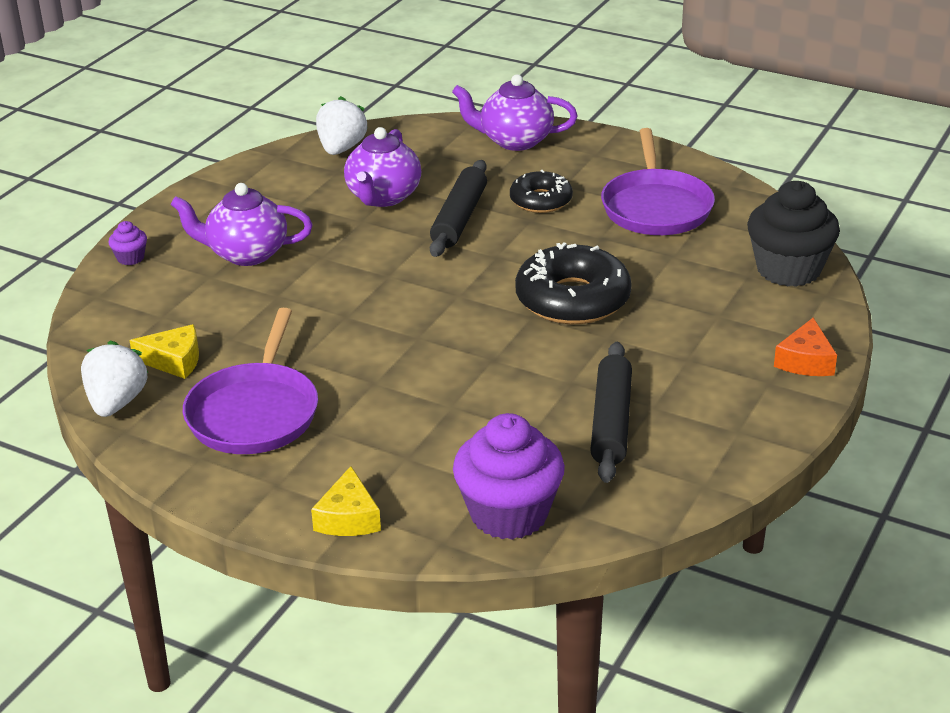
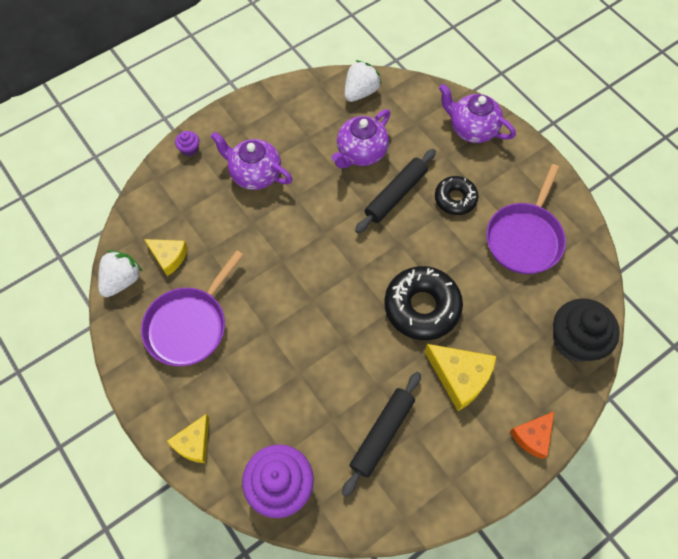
camera: 25 degrees right, 30 degrees up
none -> yellow cheese [425,344,496,411]

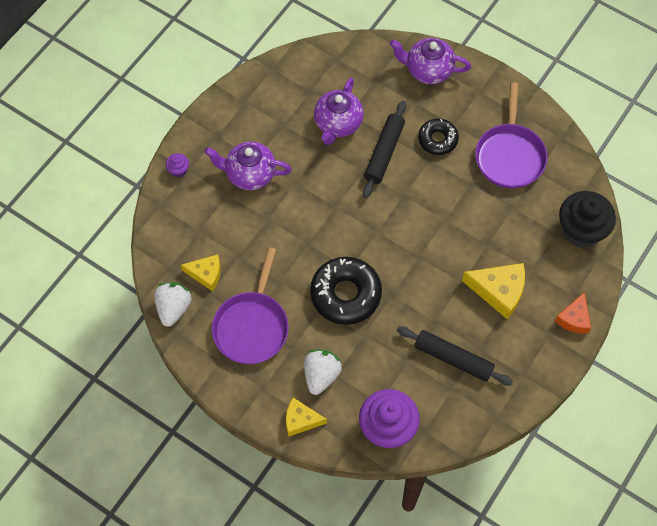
camera: 20 degrees left, 0 degrees up
yellow cheese [167,414,209,463] -> yellow cheese turned 90 degrees clockwise [286,398,327,437]
black rolling pin [342,372,421,497] -> black rolling pin turned 75 degrees counterclockwise [397,326,513,386]
white strawberry [344,60,382,102] -> white strawberry moved to [304,350,342,395]
black donut [384,266,463,340] -> black donut moved to [310,257,382,325]

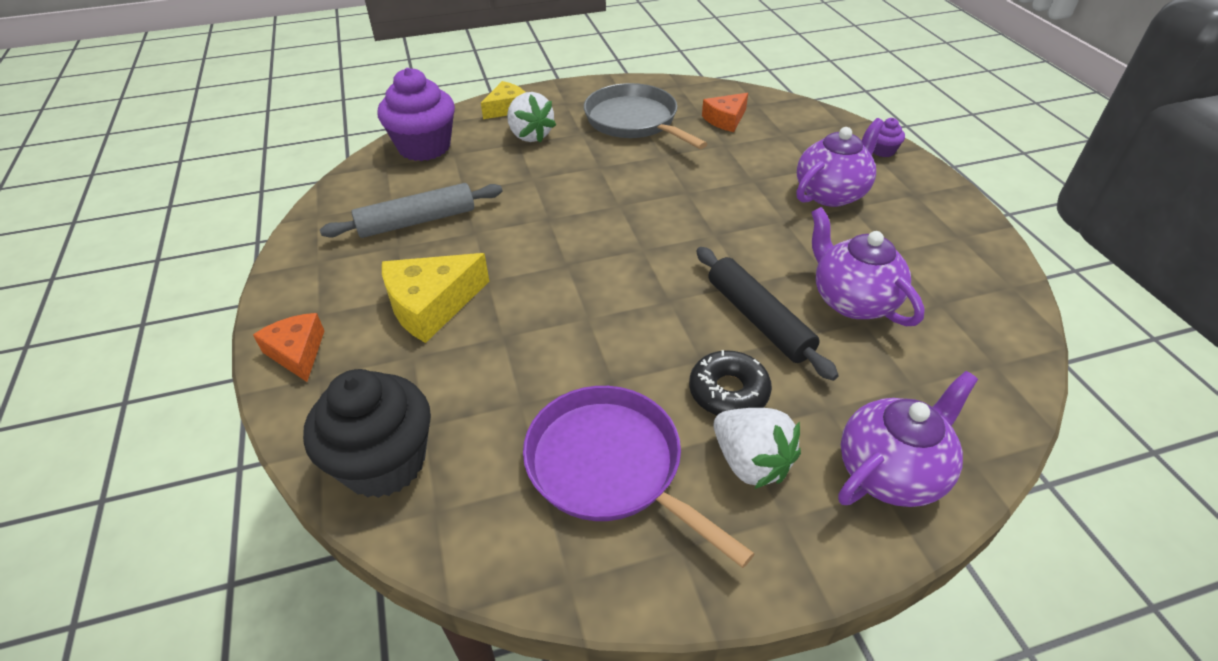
camera: 130 degrees right, 20 degrees down
white strawberry [154,282,192,327] -> white strawberry moved to [714,408,801,489]
yellow cheese [181,254,221,291] -> orange cheese [702,93,748,132]
purple pan [212,247,289,364] -> grey pan [584,83,707,149]
black donut [310,257,382,325] -> none
black rolling pin [397,326,513,386] -> grey rolling pin [320,183,502,238]

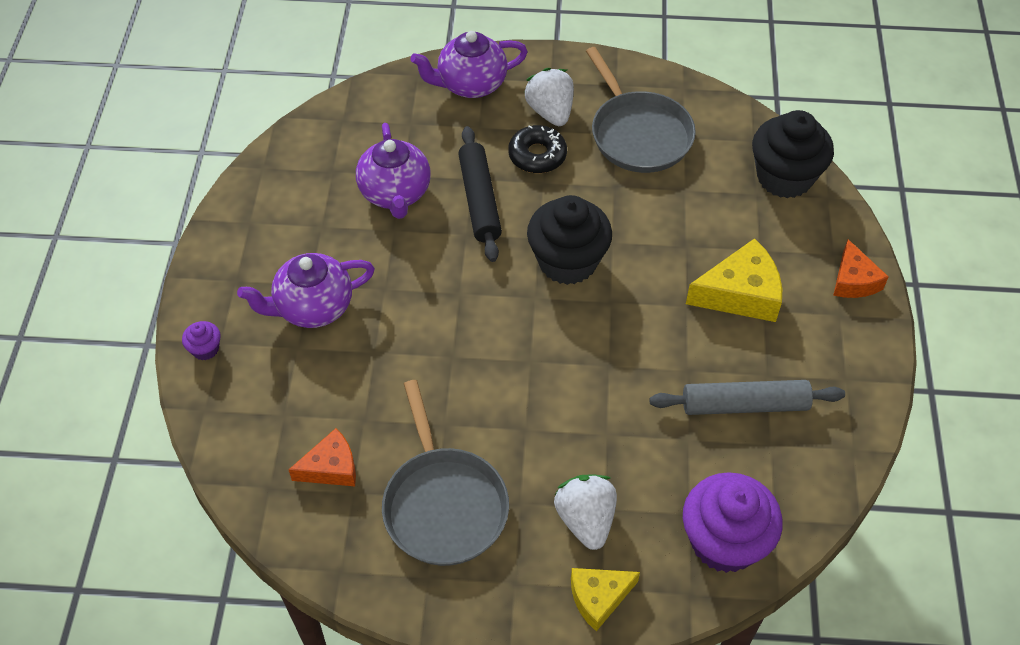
camera: 160 degrees left, 10 degrees up
purple pan [523,386,755,568] -> grey pan [586,47,696,173]
none -> black cupcake [527,195,612,285]

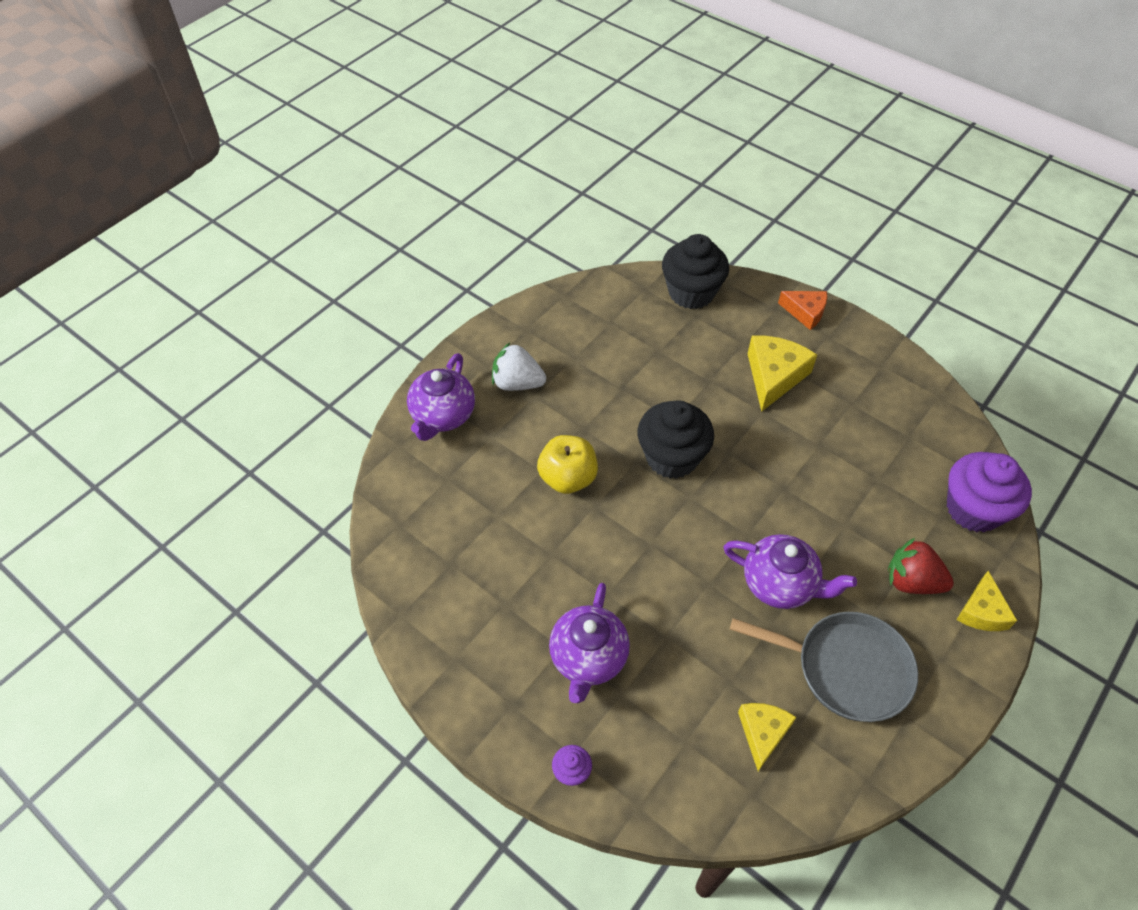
camera: 55 degrees left, 0 degrees up
orange cheese [289,428,356,486] -> yellow cheese [738,703,797,771]
purple teapot [356,123,431,219] -> purple teapot moved to [724,534,857,609]
black rolling pin [458,126,502,262] -> yellow apple [537,435,598,494]
black donut [508,125,567,173] -> none
white strawberry [554,475,617,550] -> red strawberry [888,538,954,594]
grey pan [586,47,696,173] -> none
grey rolling pin [650,380,845,415] -> none

